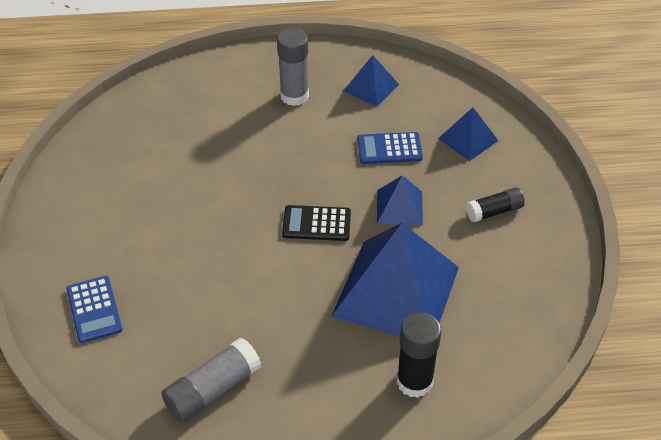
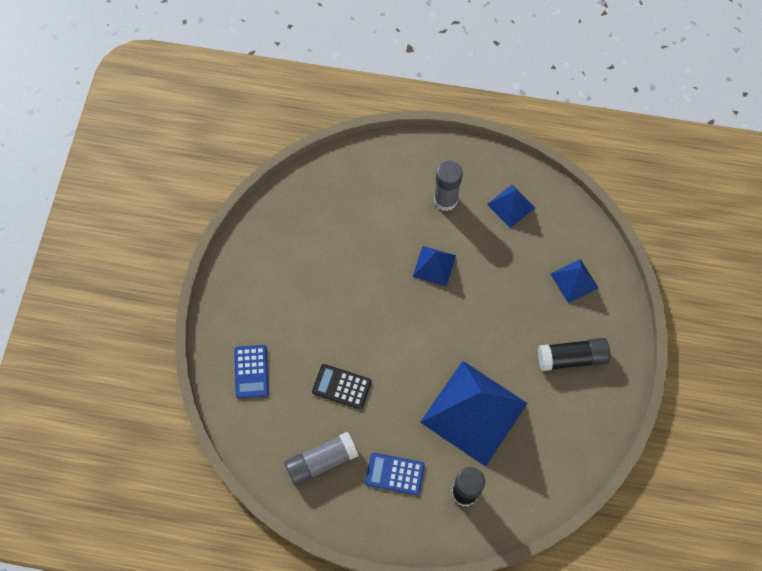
camera: 15 degrees right, 20 degrees up
black calculator [282,205,351,241] -> black calculator moved to [312,364,372,409]
blue calculator [357,132,423,164] -> blue calculator moved to [365,453,425,495]
blue pyramid [377,175,423,225] -> blue pyramid moved to [413,246,456,287]
black glue stick [466,187,525,222] -> black glue stick [538,338,610,371], size x1.52

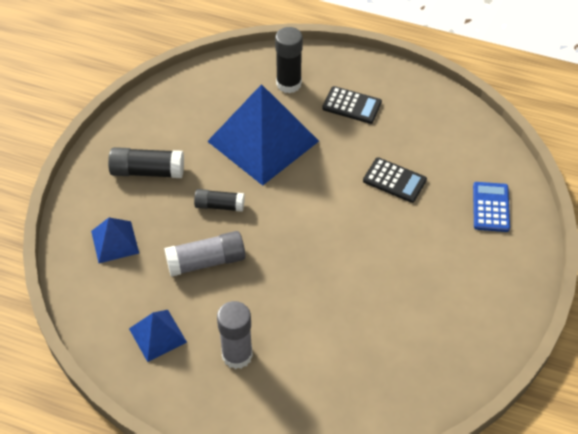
camera: 170 degrees left, 15 degrees down
grey glue stick [285,432,358,486] -> grey glue stick moved to [164,231,246,277]
blue calculator [365,453,425,495] -> black calculator [322,86,382,124]
blue pyramid [413,246,456,287] -> none
none -> black glue stick [194,189,245,212]

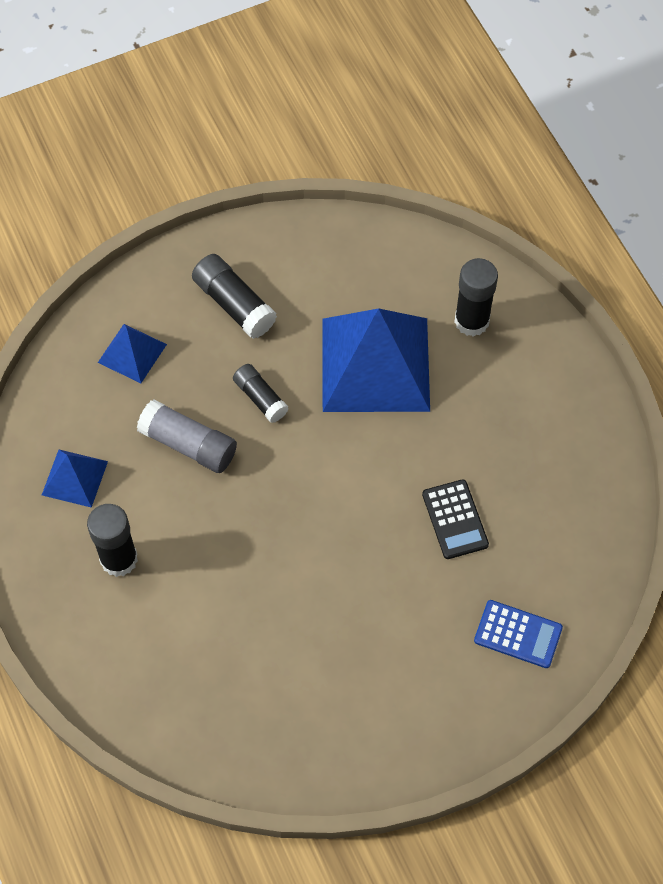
camera: 45 degrees right, 10 degrees up
grey glue stick [217,301,253,369] -> black glue stick [87,504,138,577]
black calculator [322,86,382,124] -> none
blue calculator [473,182,510,232] -> blue calculator turned 60 degrees clockwise [474,600,563,668]

